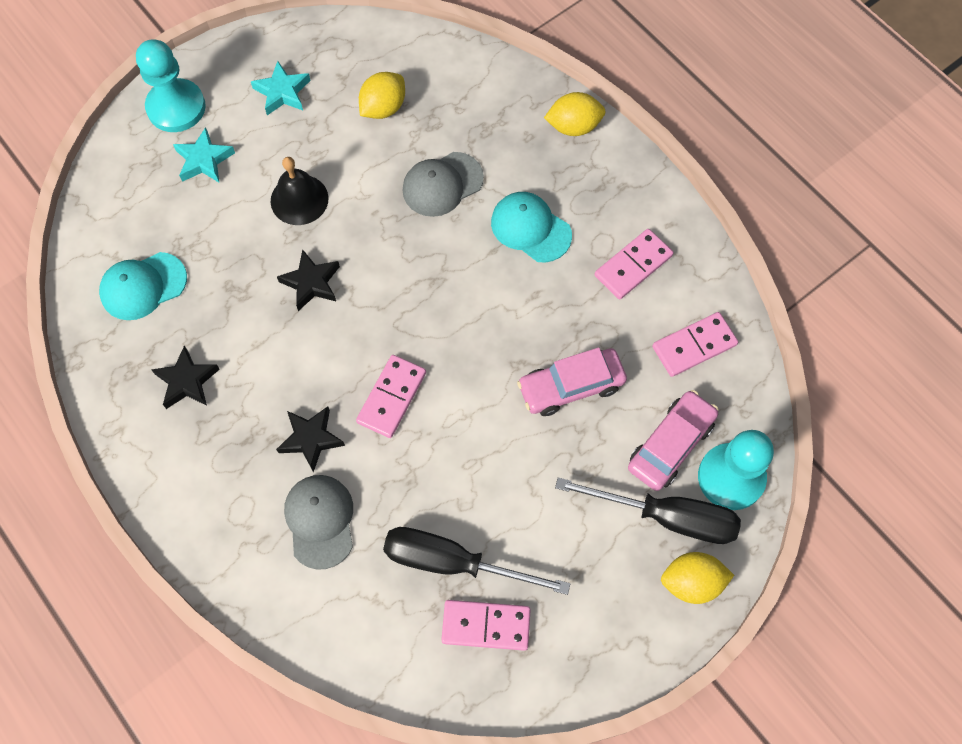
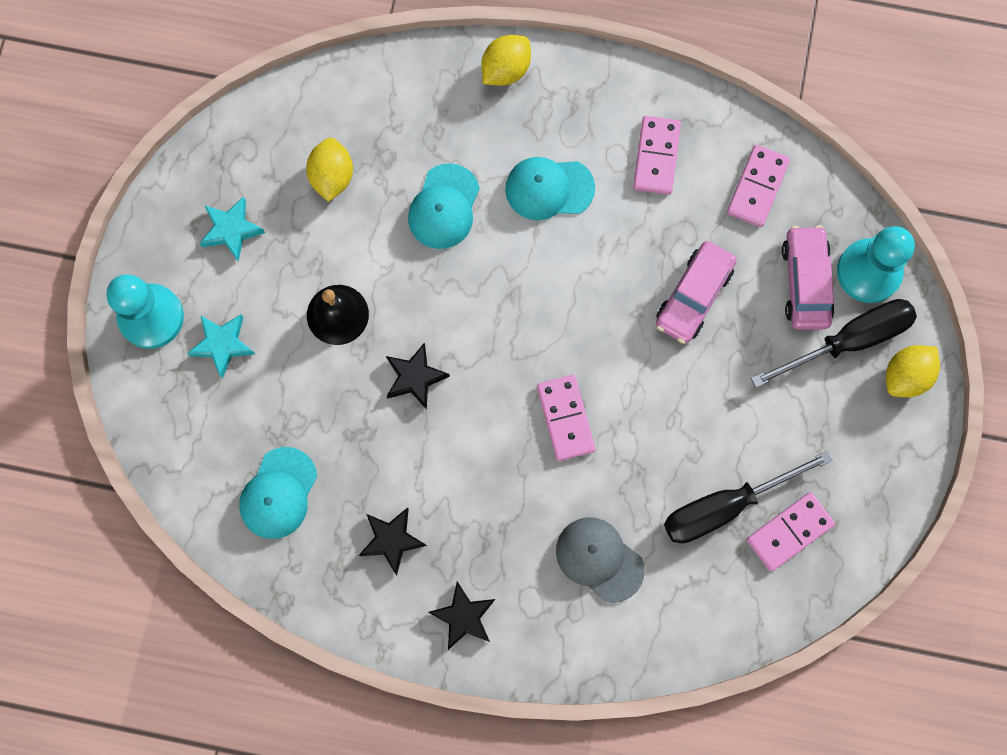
camera: 40 degrees left, 10 degrees up
black star [276,406,345,472] -> black star moved to [428,582,495,650]
grey cap [402,152,484,217] -> turquoise cap [408,163,480,249]

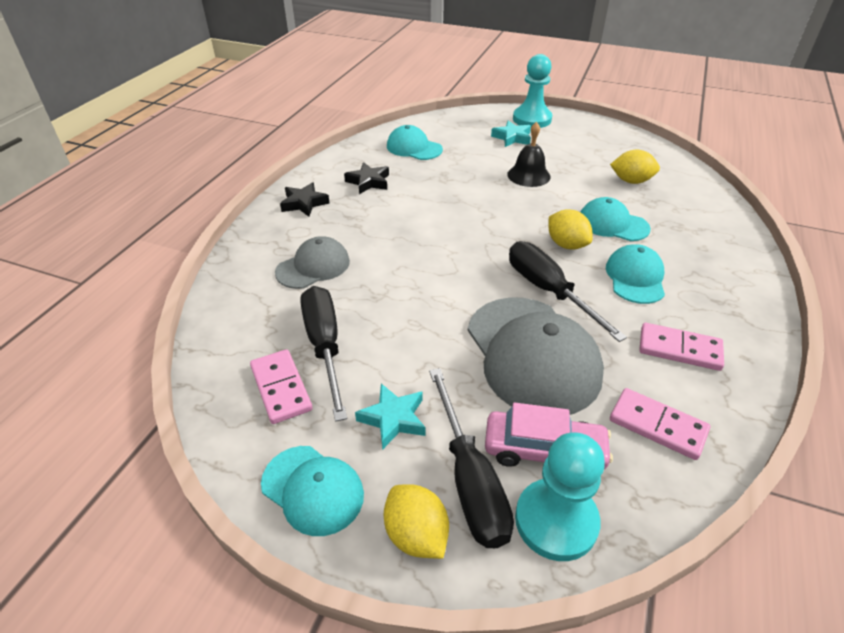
camera: 100 degrees right, 35 degrees down
turquoise star [199,196,265,262] -> turquoise star moved to [355,383,425,450]
black star [386,343,450,410] -> none
yellow lemon [481,35,531,86] -> yellow lemon moved to [548,209,593,249]
pink domino [537,375,595,461] -> none
pink car [656,241,737,344] -> grey cap [468,297,604,415]
none -> turquoise cap [261,446,364,536]
none -> black screwdriver [509,241,627,342]

